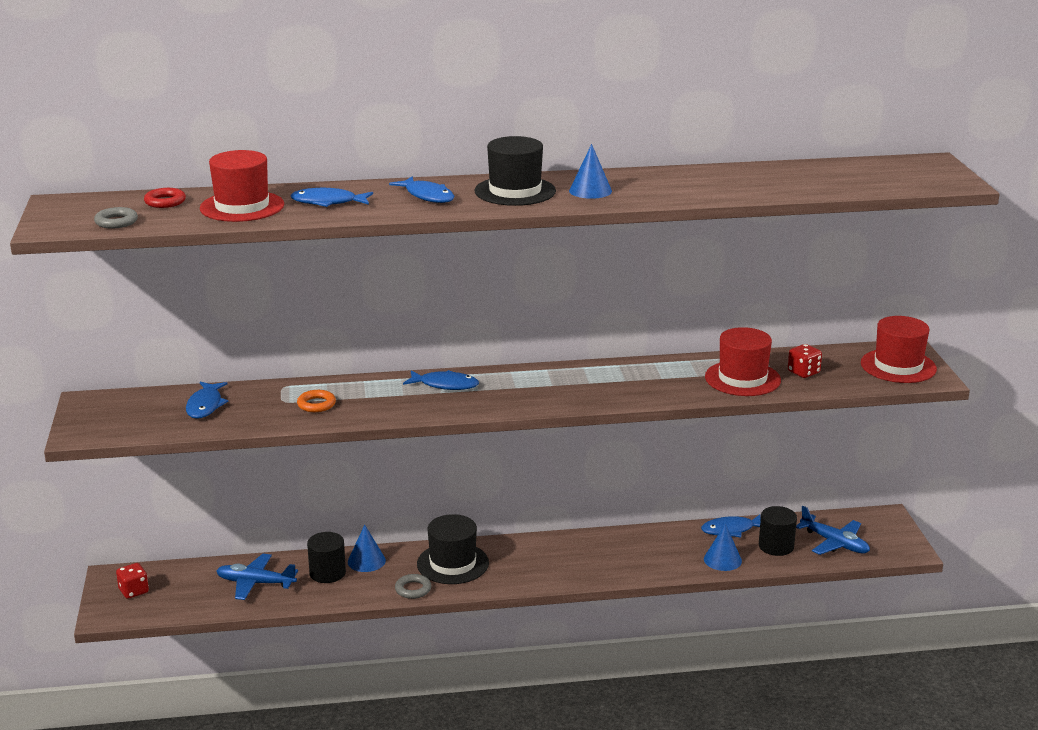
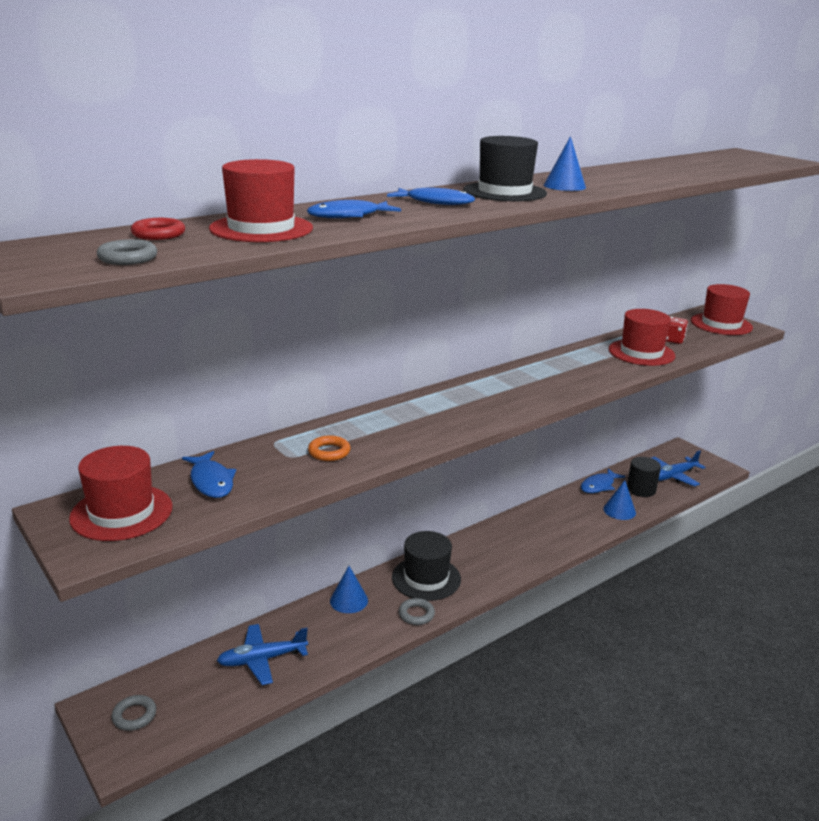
camera: 30 degrees left, 0 degrees up
red dice [116,563,149,599] -> grey ring [111,695,156,731]
black cylinder [307,532,346,583] -> none
blue fish [403,370,479,390] -> none
blue plane [796,506,870,555] -> blue plane turned 135 degrees clockwise [652,450,706,486]
none -> red hat [69,446,172,541]

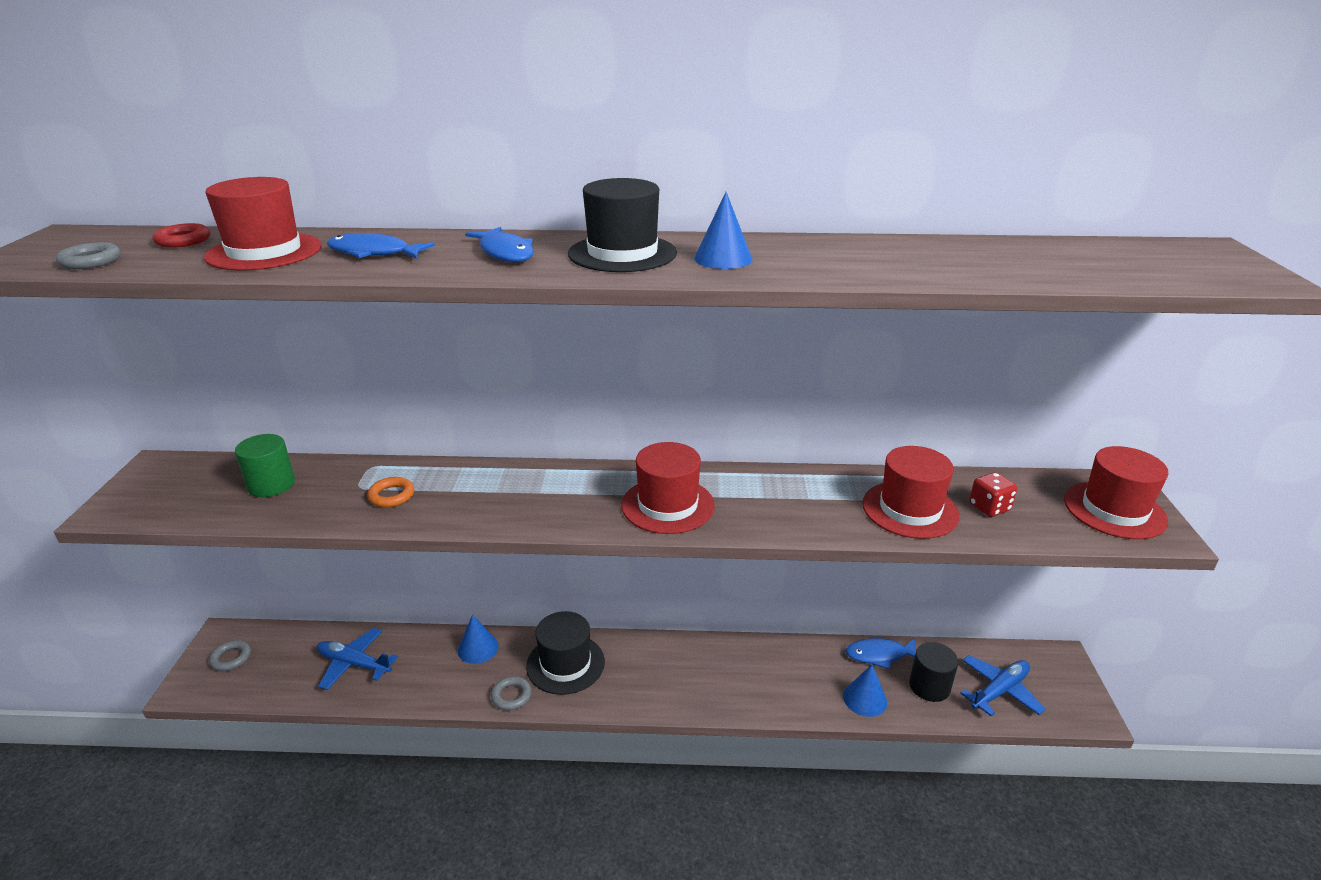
camera: 40 degrees right, 5 degrees up
red hat [69,446,172,541] -> red hat moved to [621,442,715,534]
blue fish [182,451,236,498] -> green cylinder [235,434,295,497]
blue plane [652,450,706,486] -> blue plane turned 135 degrees clockwise [960,655,1046,716]

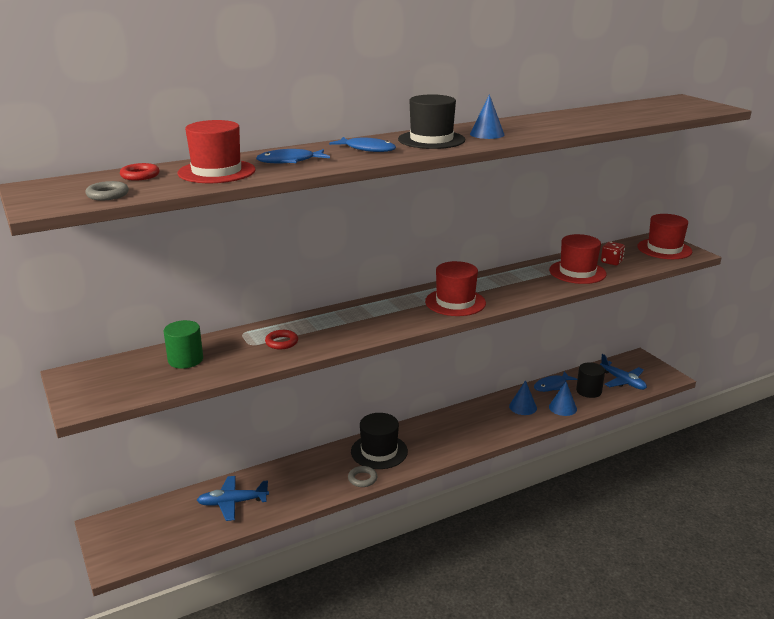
camera: 30 degrees left, 5 degrees down
grey ring [209,640,251,671] -> none
orange ring [367,477,414,507] -> red ring [265,330,298,349]
blue cone [458,614,499,664] -> blue cone moved to [509,380,537,415]
blue plane [960,655,1046,716] -> blue plane turned 120 degrees clockwise [600,354,647,390]

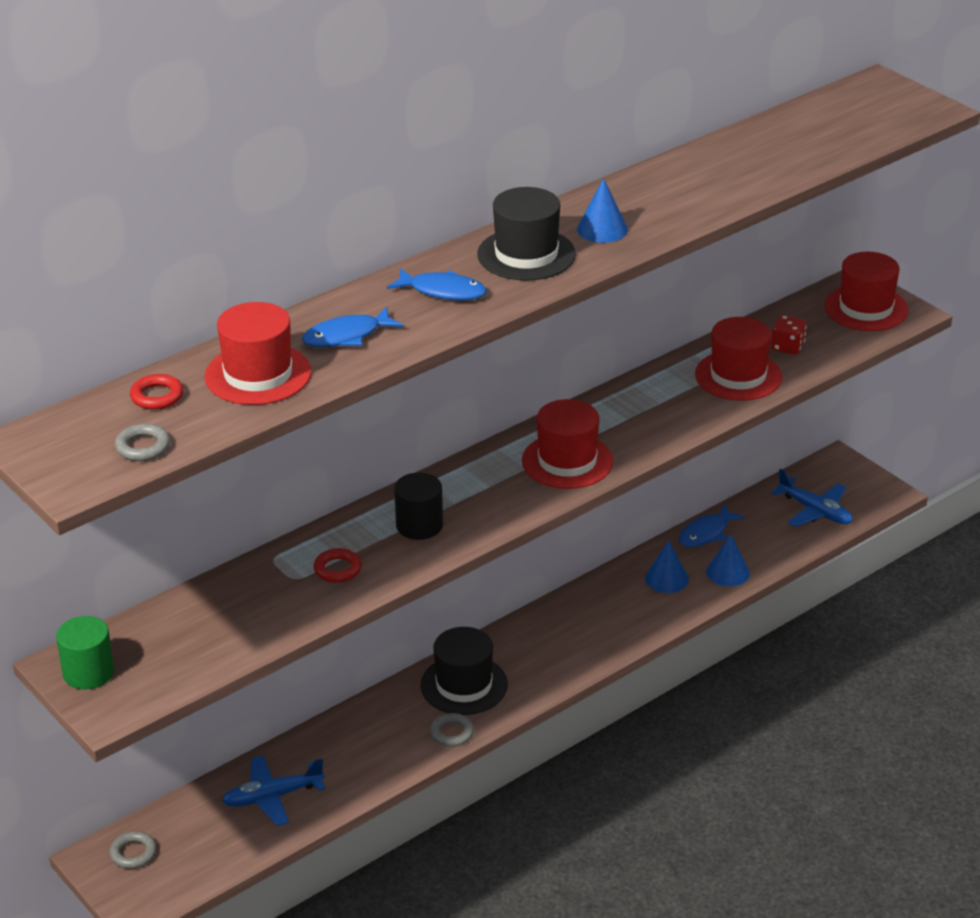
camera: 10 degrees left, 10 degrees up
green cylinder [164,320,203,369] -> green cylinder moved to [56,616,114,689]
black cylinder [576,362,605,398] -> black cylinder moved to [394,472,443,540]
none -> grey ring [109,831,157,869]

